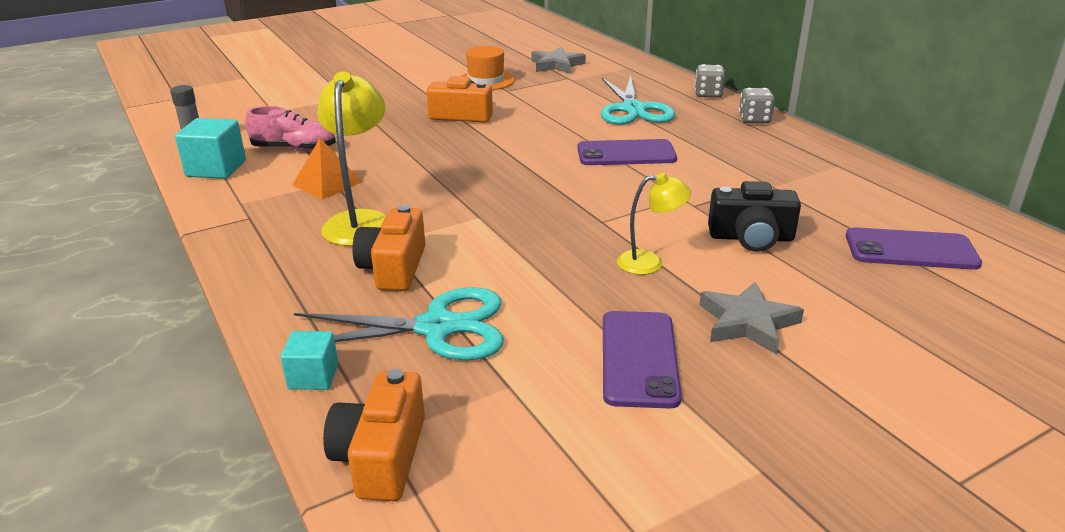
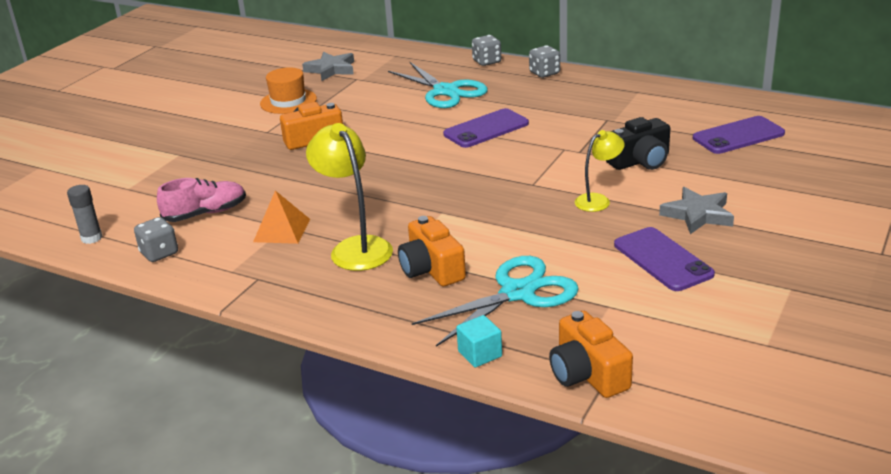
camera: 30 degrees left, 0 degrees up
turquoise cube [175,118,246,179] -> grey dice [134,217,178,262]

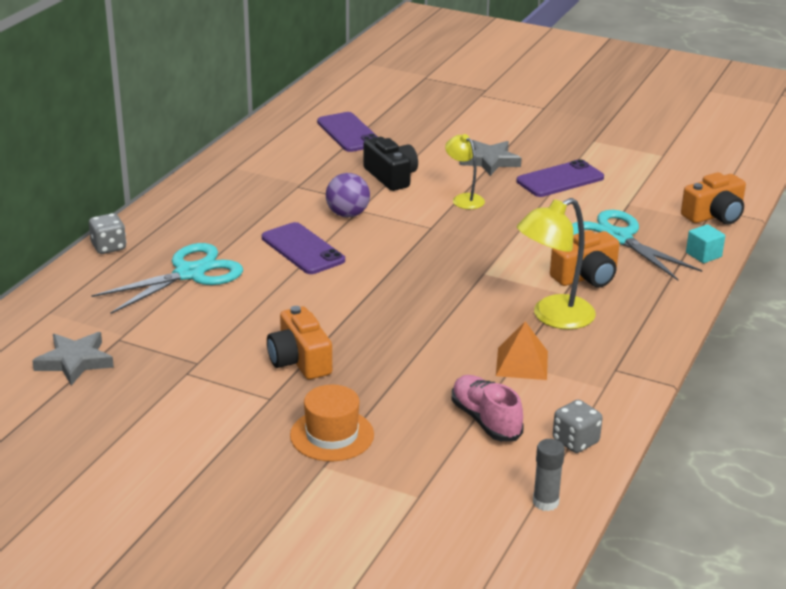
camera: 95 degrees left, 0 degrees up
orange hat [260,67,317,114] -> orange hat moved to [290,385,374,461]
grey dice [529,45,560,78] -> none
none -> purple ball [326,173,370,217]

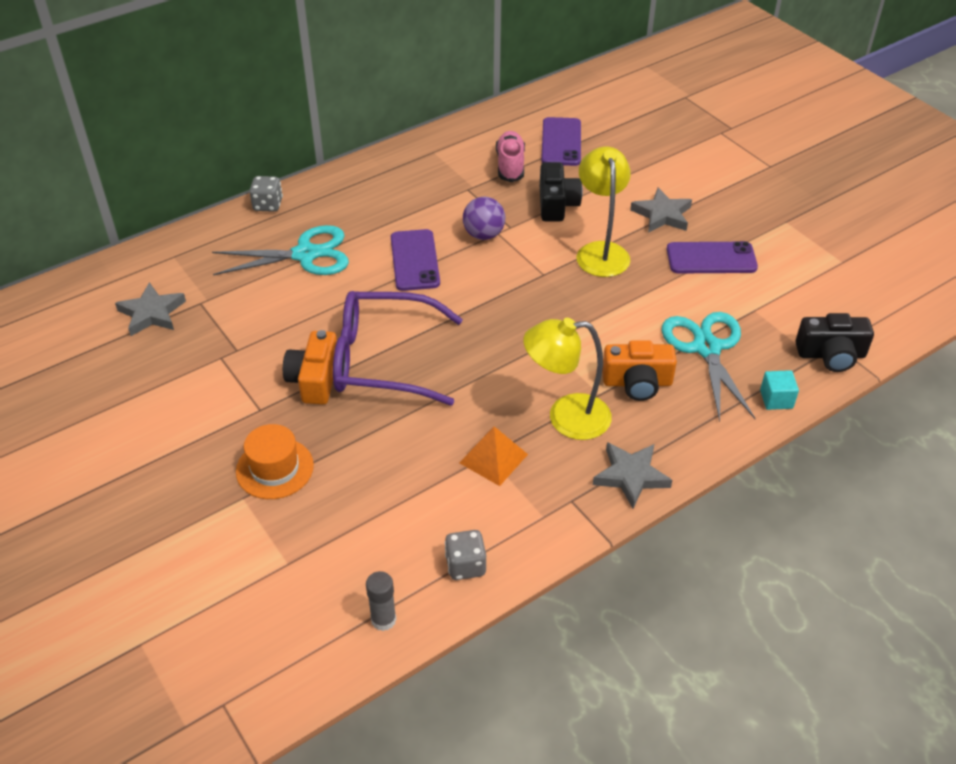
camera: 30 degrees right, 15 degrees up
yellow lamp [445,134,485,209] -> yellow lamp [576,147,631,277], size x1.68
pink shoe [452,375,524,441] -> pink shoe moved to [496,131,525,182]
orange camera [681,172,746,225] -> black camera [795,313,874,372]
none -> purple glasses [333,291,463,406]
none -> grey star [593,442,672,508]

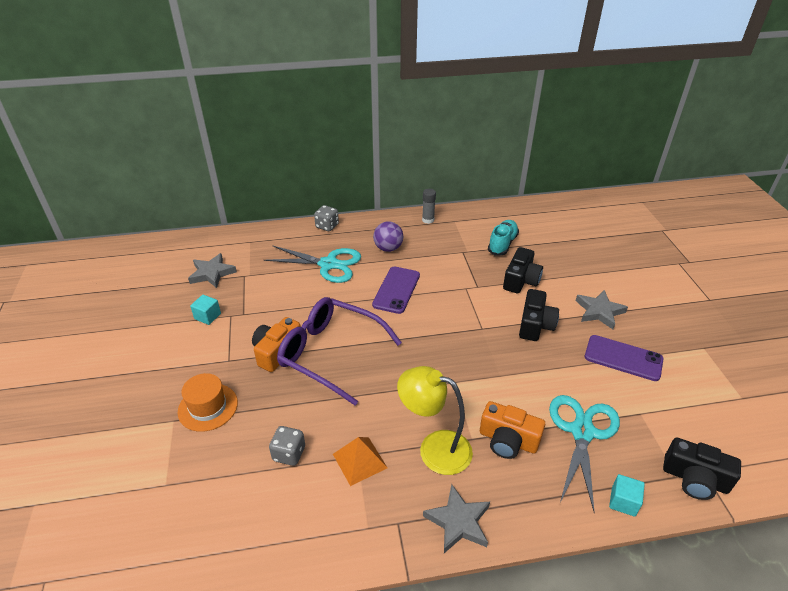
camera: 25 degrees right, 5 degrees down
grey glue stick [366,571,396,631] -> grey glue stick moved to [422,189,436,224]
grey dice [445,530,486,580] -> grey dice moved to [269,426,305,466]
purple ball [463,197,505,240] -> purple ball moved to [373,222,403,252]
pink shoe [496,131,525,182] -> turquoise shoe [488,220,519,256]
purple phone [541,117,581,166] -> none
yellow lamp [576,147,631,277] -> black camera [519,289,559,341]
none -> turquoise cube [190,295,221,325]

